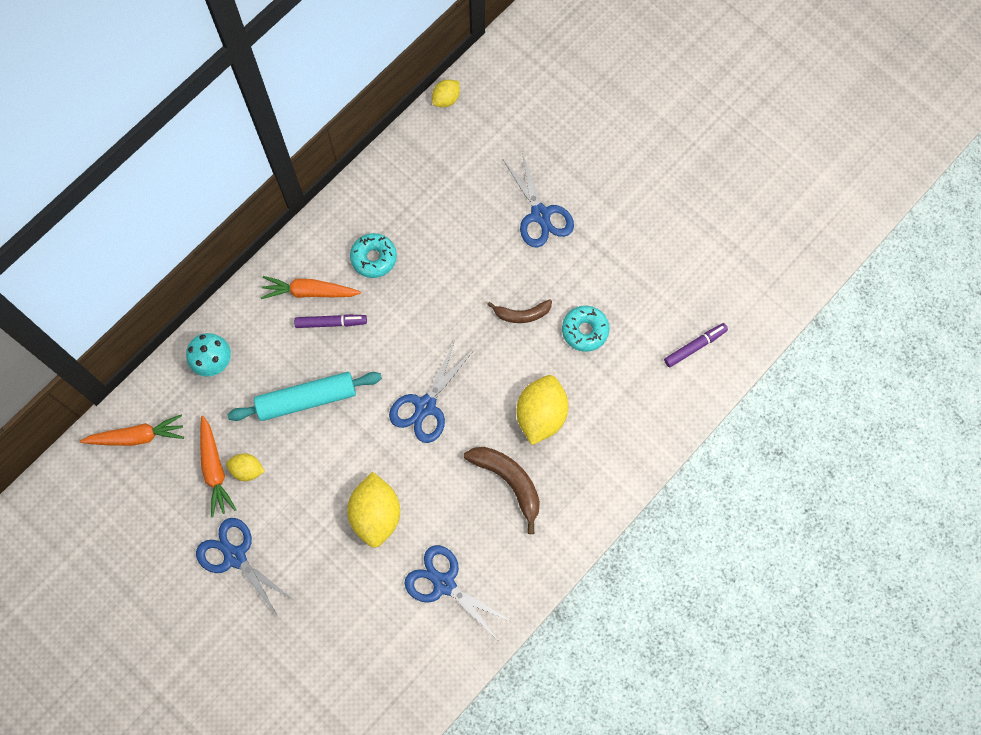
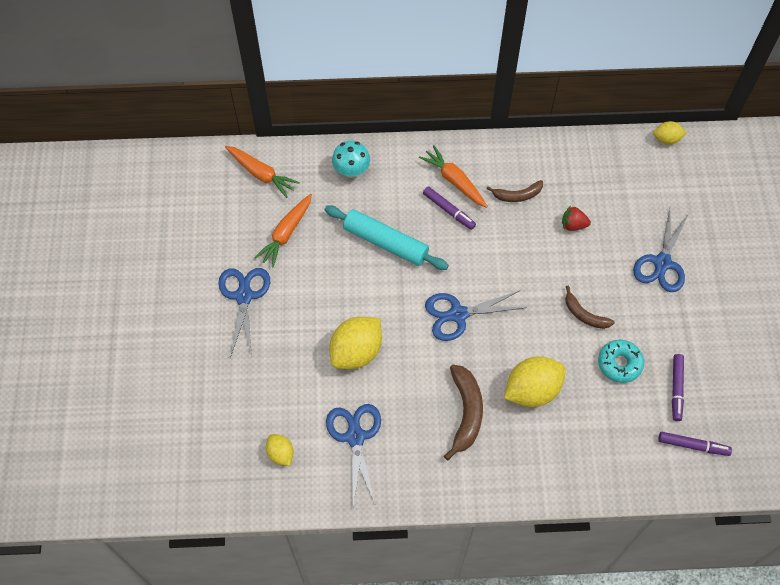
camera: 45 degrees right, 10 degrees down
yellow lemon [226,453,265,481] -> yellow lemon moved to [266,434,294,466]
turquoise donut [350,233,397,278] -> brown banana [486,180,543,202]
none -> red strawberry [562,206,591,231]
none -> purple marker [672,354,684,421]

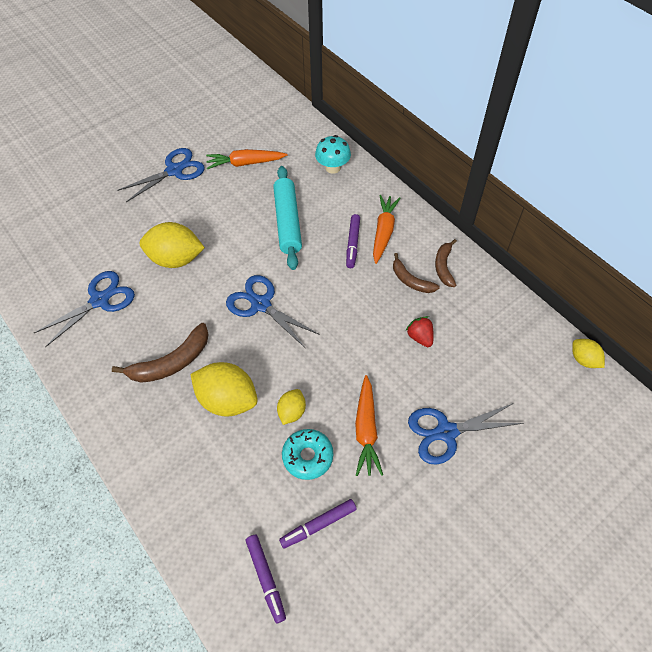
camera: 55 degrees right, 5 degrees down
orange carrot [225,146,300,198] -> orange carrot moved to [355,375,383,476]
yellow lemon [266,434,294,466] -> yellow lemon moved to [277,389,306,425]
brown banana [565,286,615,329] -> brown banana moved to [435,239,457,287]

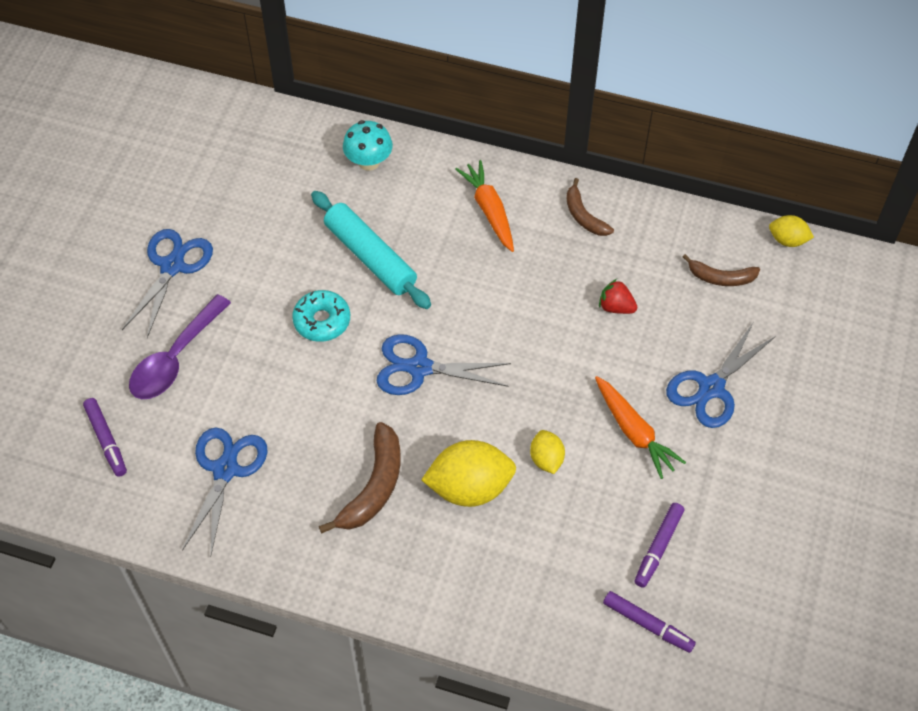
camera: 35 degrees left, 0 degrees up
yellow lemon [140,222,205,268] -> none
orange carrot [206,149,287,169] -> none
turquoise donut [282,429,333,480] -> turquoise donut moved to [292,290,350,342]
purple marker [346,214,360,268] -> purple marker moved to [83,398,127,477]
brown banana [393,253,440,293] -> brown banana moved to [683,254,760,286]
none -> purple spoon [129,294,231,399]

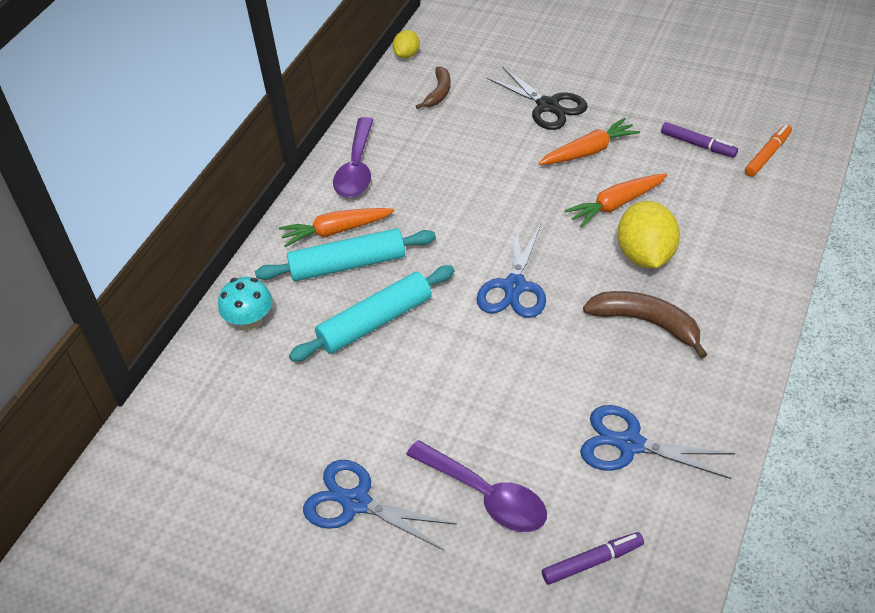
camera: 80 degrees left, 10 degrees down
turquoise donut [292,290,350,342] -> none
yellow lemon [530,430,565,474] -> orange carrot [564,173,667,228]
brown banana [566,178,614,236] -> purple spoon [333,117,374,198]
red strawberry [599,279,637,314] -> none
purple marker [603,591,696,653] -> orange marker [745,125,792,177]
blue scissors [666,323,776,428] -> black scissors [486,66,588,130]
none -> turquoise rolling pin [255,228,436,281]

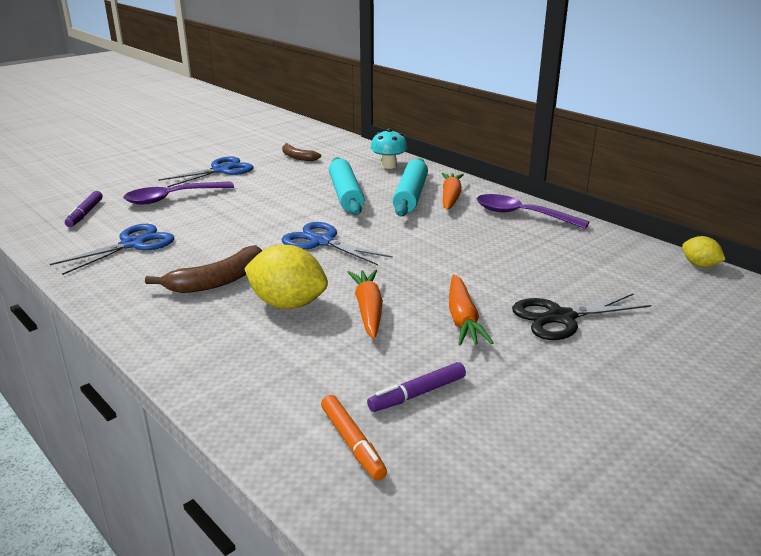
camera: 110 degrees right, 20 degrees down
brown banana [416,66,451,109] -> brown banana moved to [282,143,321,161]

